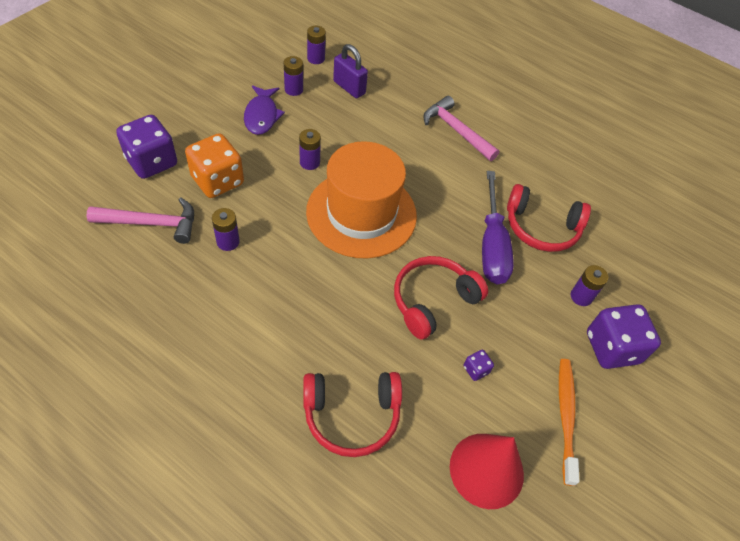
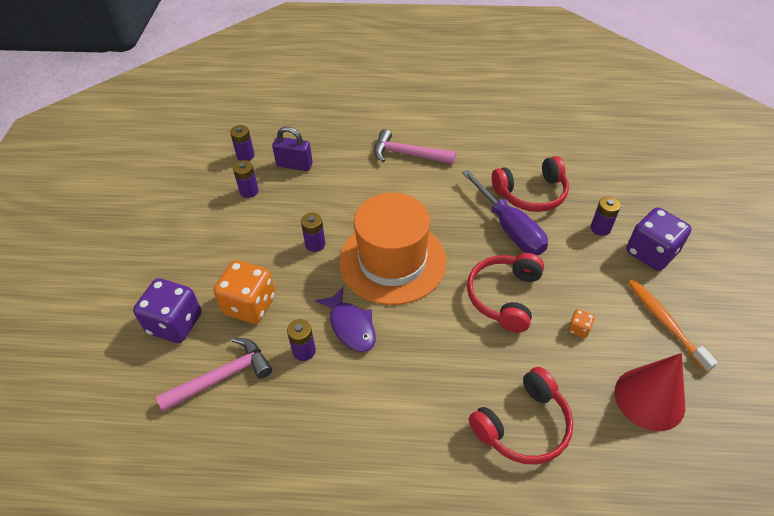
camera: 25 degrees left, 5 degrees down
purple fish [244,85,285,135] -> purple fish moved to [315,287,376,352]
purple dice [464,350,494,381] -> orange dice [568,309,595,338]

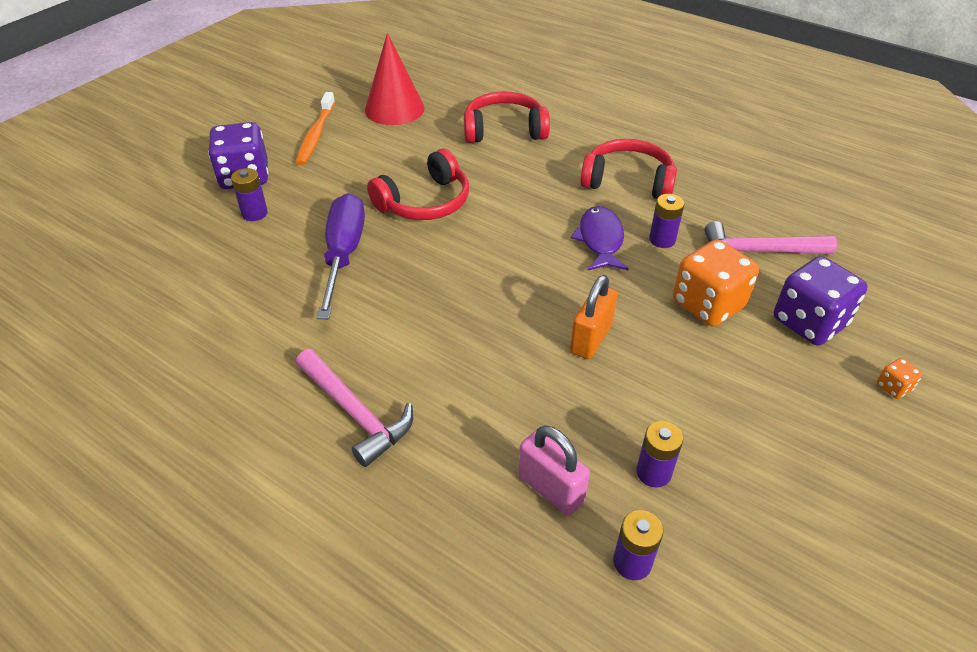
camera: 150 degrees left, 5 degrees down
purple padlock [272,126,313,171] -> pink padlock [518,425,590,516]
purple battery [301,213,325,252] -> orange padlock [570,275,617,359]
orange hat [339,193,447,305] -> none
red headphones [492,156,569,212] -> red headphones moved to [580,139,677,199]
orange dice [568,309,595,338] -> orange dice moved to [877,358,923,399]

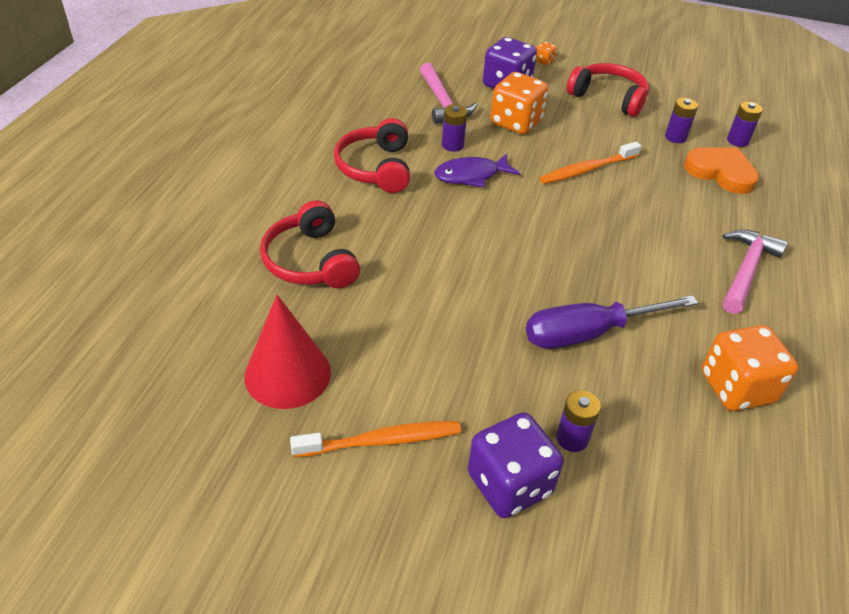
camera: 110 degrees left, 0 degrees up
red headphones [367,149,469,220] -> red headphones moved to [567,63,649,117]
pink padlock [518,425,590,516] -> orange heart [684,147,759,194]
orange padlock [570,275,617,359] -> orange toothbrush [540,142,641,184]
none -> orange dice [702,325,798,411]

